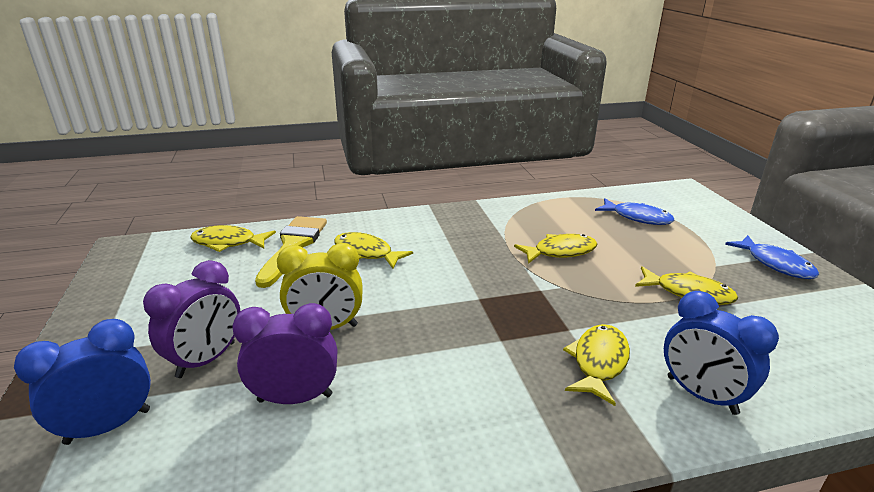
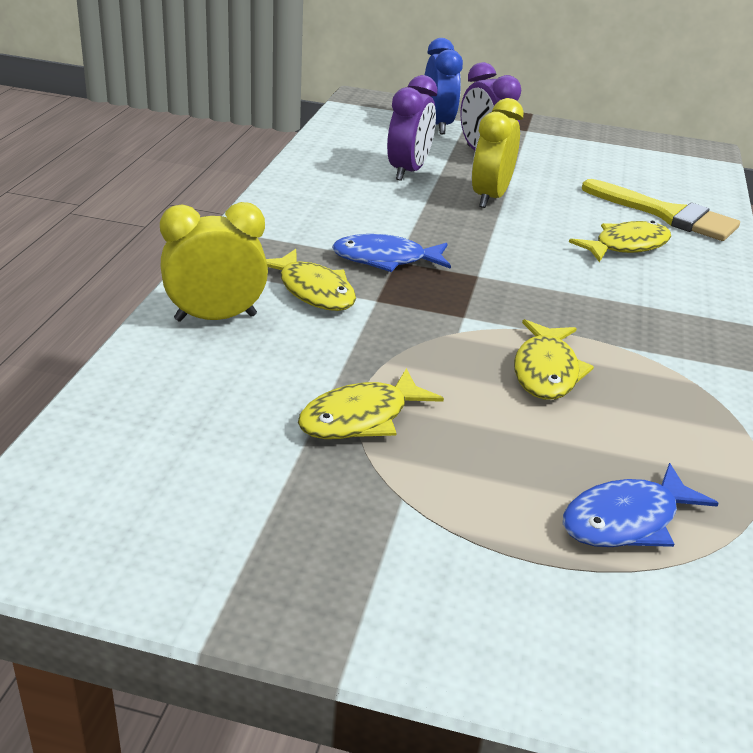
camera: 115 degrees right, 5 degrees up
yellow fish [190,225,276,252] -> none
blue clock [664,291,779,415] -> yellow clock [160,202,268,322]
blue fish [725,235,819,279] -> blue fish moved to [332,234,451,272]

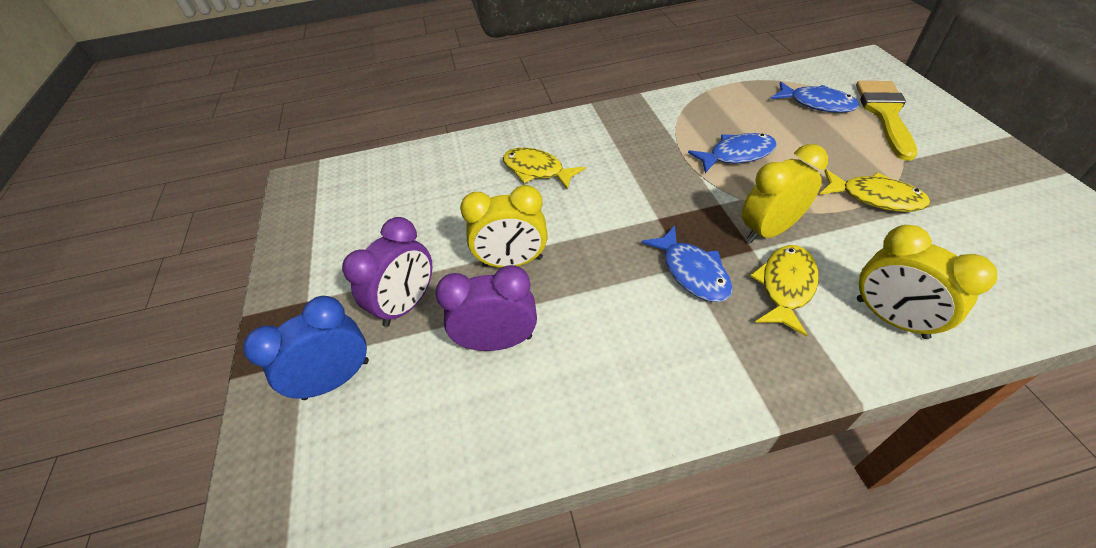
camera: 110 degrees left, 15 degrees up
yellow fish [514,319,594,400] -> blue fish [688,133,777,173]
yellow brush [582,179,740,241] -> yellow brush moved to [856,81,917,161]
none -> yellow clock [742,144,828,243]

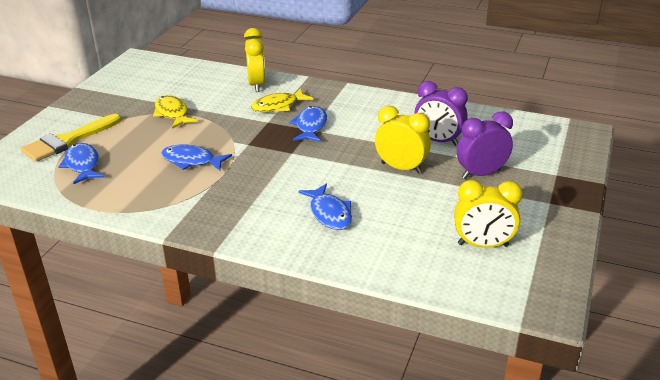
camera: 150 degrees left, 15 degrees down
blue clock [243,296,369,400] -> none
yellow fish [503,148,585,190] -> blue fish [298,184,352,230]
yellow clock [742,144,828,243] -> yellow clock moved to [454,180,523,248]

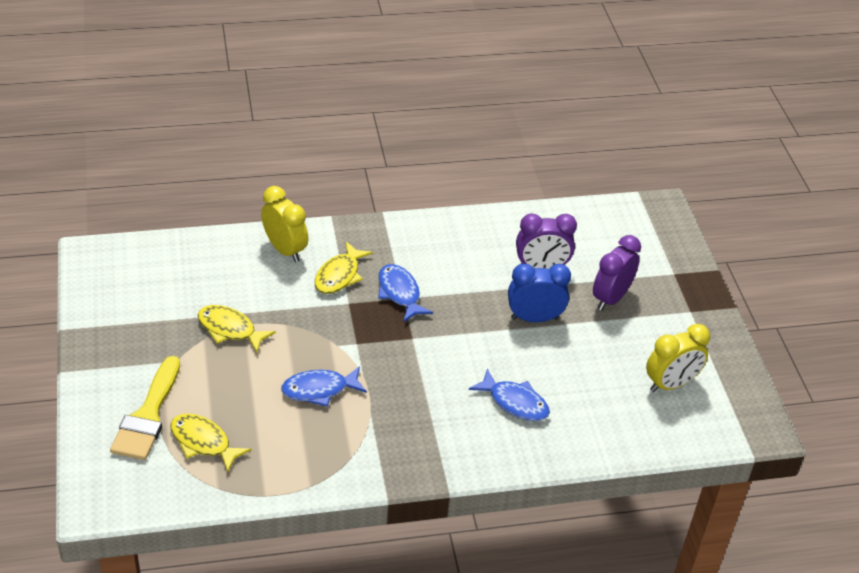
camera: 35 degrees left, 10 degrees up
blue fish [59,143,104,184] -> yellow fish [170,414,251,473]
yellow clock [375,106,431,174] -> blue clock [508,264,571,322]

